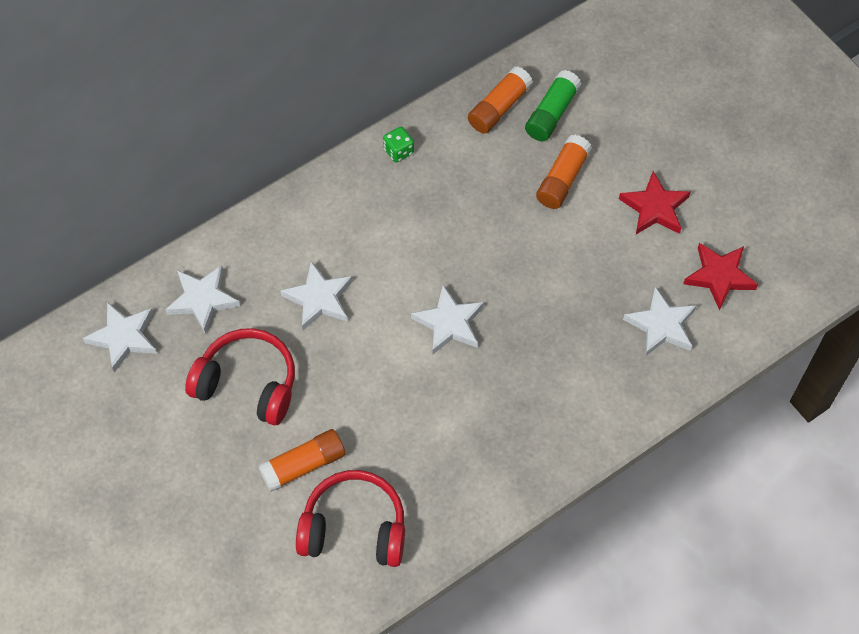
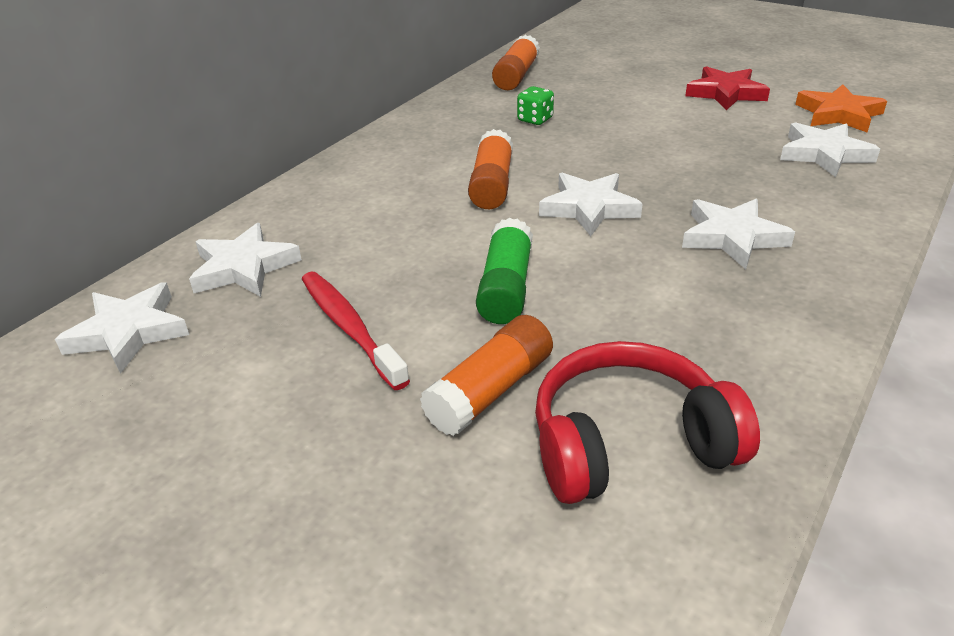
camera: 20 degrees left, 25 degrees down
red headphones [185,328,295,425] -> red toothbrush [302,272,410,390]
white star [280,261,353,330] -> white star moved to [682,199,795,269]
green dice [383,127,414,162] -> green dice moved to [517,86,554,125]
green glue stick [525,70,581,141] -> green glue stick moved to [476,218,533,324]
orange glue stick [536,135,592,209] -> orange glue stick moved to [468,129,513,209]
red star [683,243,758,310] -> orange star [795,84,887,132]

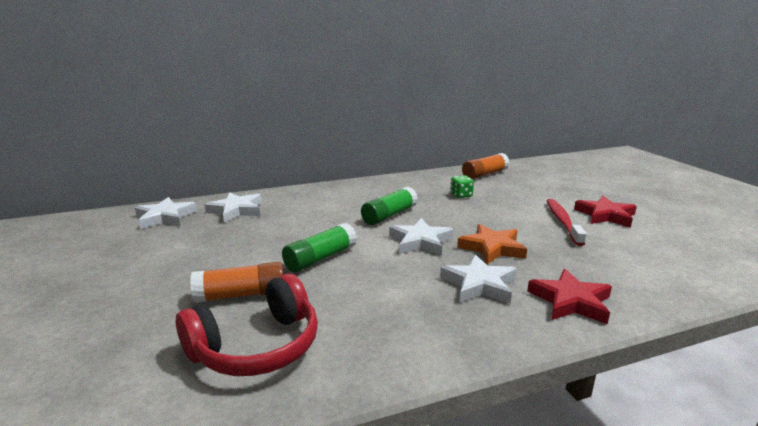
camera: 35 degrees right, 15 degrees down
red toothbrush [302,272,410,390] -> red toothbrush moved to [547,199,587,246]
orange glue stick [468,129,513,209] -> green glue stick [361,187,418,225]
red headphones [535,341,760,504] -> red headphones turned 120 degrees clockwise [176,274,318,376]
white star [780,122,880,177] -> none
orange star [795,84,887,132] -> orange star moved to [457,224,527,264]
none -> red star [527,269,612,324]

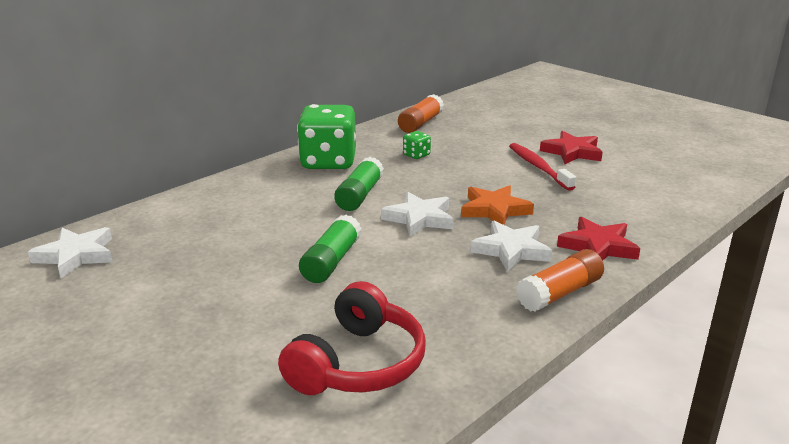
camera: 25 degrees left, 5 degrees up
orange glue stick [190,262,283,303] -> orange glue stick moved to [516,249,604,312]
white star [204,192,262,223] -> none
none -> green dice [297,104,356,169]

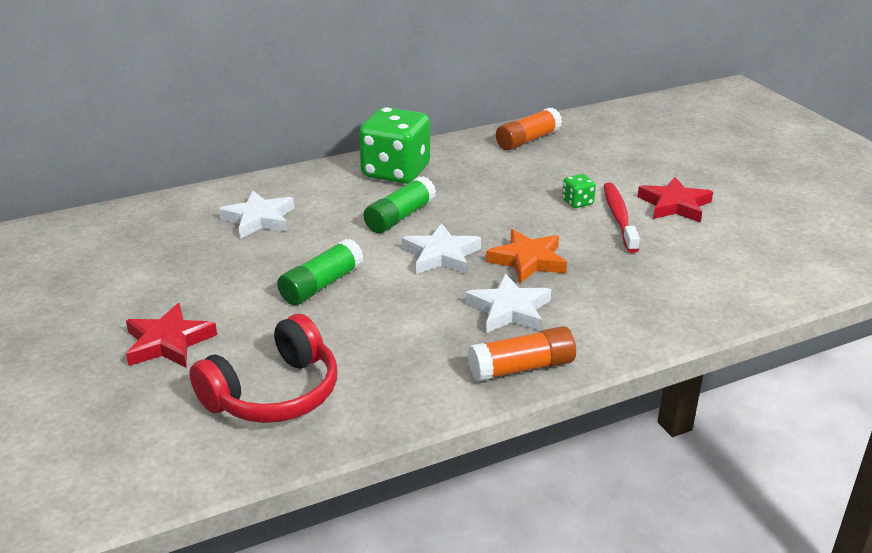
camera: 20 degrees right, 5 degrees up
white star [28,227,113,278] -> white star moved to [218,191,294,239]
green dice [403,131,431,159] -> green dice moved to [562,174,596,208]
red star [557,217,640,261] -> red star moved to [126,303,217,367]

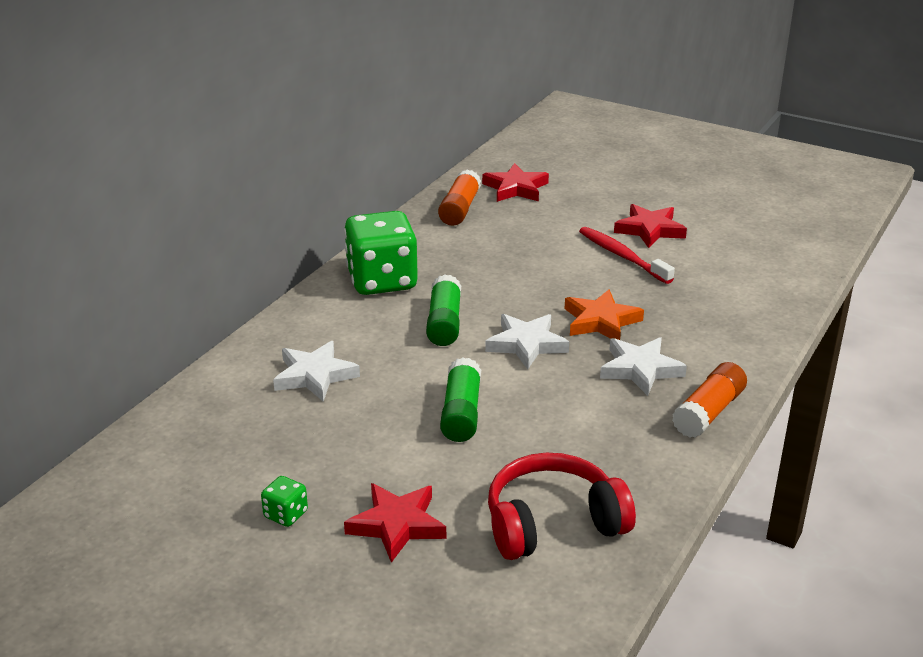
camera: 35 degrees left, 0 degrees up
red headphones [189,314,337,423] -> red headphones turned 120 degrees counterclockwise [488,453,636,560]
green dice [562,174,596,208] -> green dice moved to [261,476,308,527]
none -> red star [482,163,549,202]

